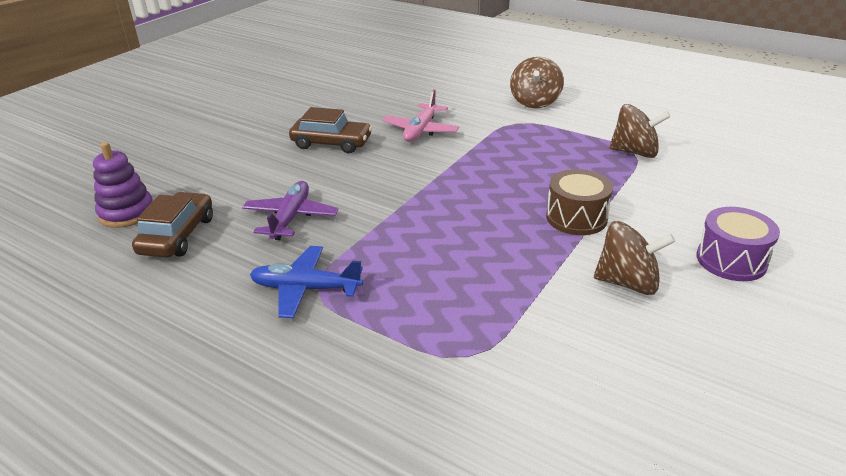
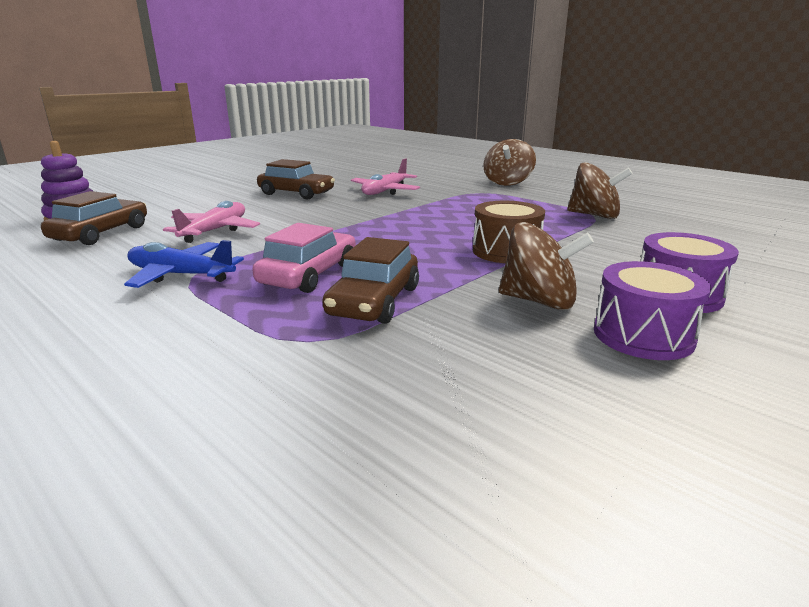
camera: 10 degrees right, 10 degrees down
purple plane [242,181,339,240] -> pink plane [163,201,260,243]
none -> pink car [252,223,356,293]
none -> brown car [322,237,419,324]
none -> purple drum [594,261,711,360]

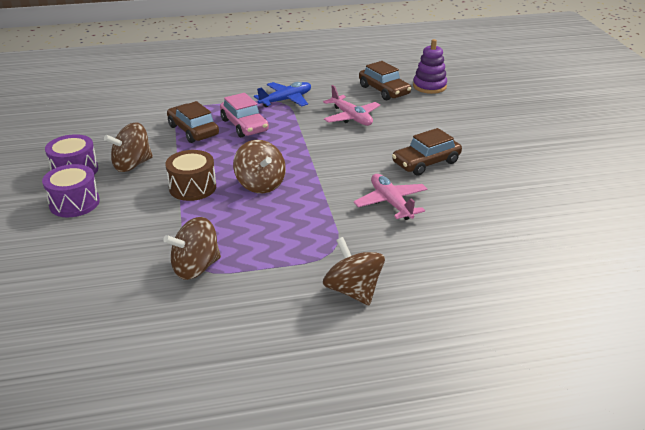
camera: 125 degrees right, 10 degrees up
none -> brown spinning top [233,140,286,193]

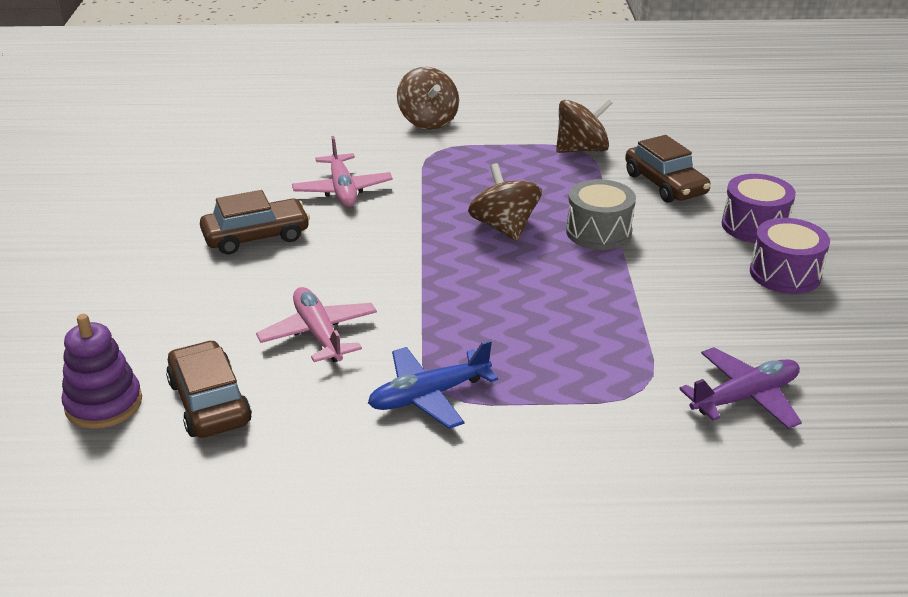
camera: 170 degrees left, 0 degrees up
brown spinning top [104,122,153,172] -> none
brown drum [165,150,216,201] -> grey drum [566,179,636,250]
brown car [167,101,219,143] -> brown car moved to [625,135,711,203]
pink car [220,93,269,137] -> none
none -> purple plane [679,347,802,429]

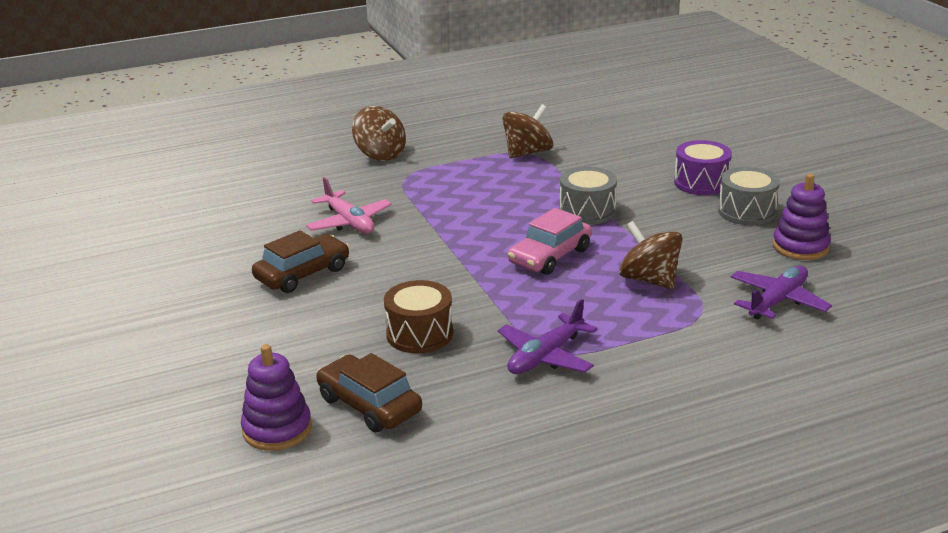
camera: 20 degrees left, 5 degrees down
pink plane [256,287,377,362] -> brown drum [384,280,453,353]
blue plane [368,340,498,429] -> purple plane [498,299,597,374]
brown spinning top [468,163,542,241] -> brown spinning top moved to [619,221,683,289]
brown car [625,135,711,203] -> none
purple drum [750,218,830,294] -> grey drum [718,167,780,225]
none -> pink car [508,208,592,275]
none -> purple stacking toy [773,174,831,260]

